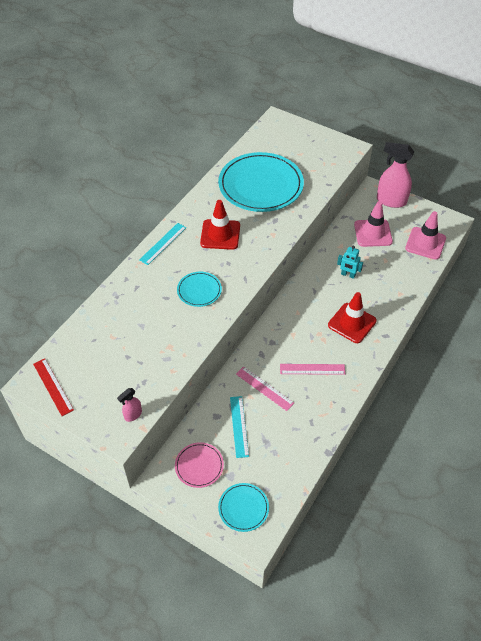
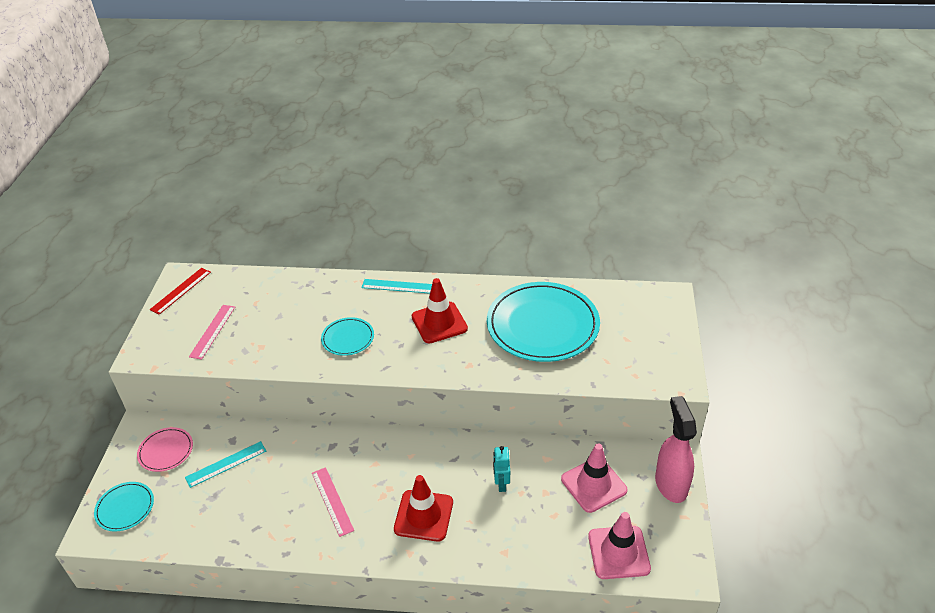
camera: 65 degrees right, 10 degrees down
pink spray bottle [117,388,142,422] -> none
pink ruler [236,366,294,411] -> pink ruler moved to [189,305,235,360]

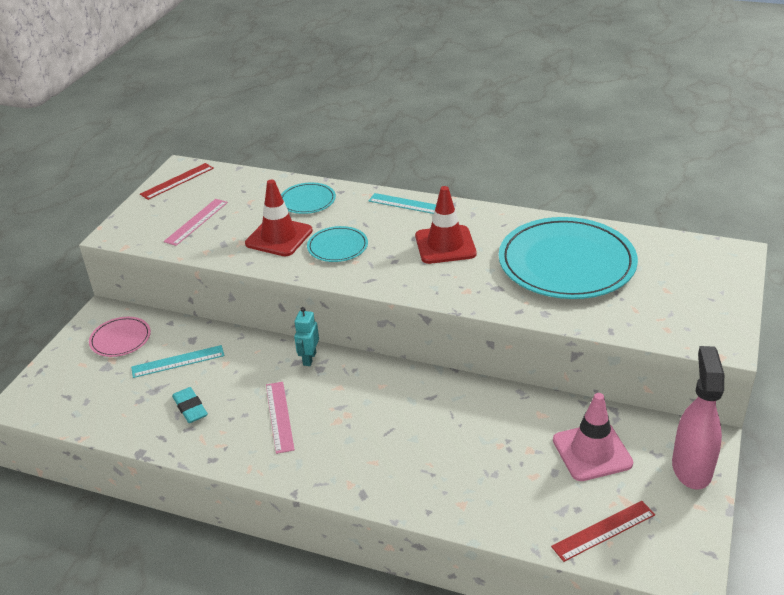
camera: 15 degrees right, 5 degrees down
turquoise plate [94,482,154,532] -> turquoise plate moved to [281,182,336,214]
red traffic cone [394,475,453,542] -> red traffic cone moved to [245,179,313,256]
turquoise robot [493,446,510,492] -> turquoise robot moved to [294,307,319,366]
pink traffic cone [588,512,651,579] -> red ruler [551,501,655,562]
none -> turquoise eraser [172,387,208,423]

